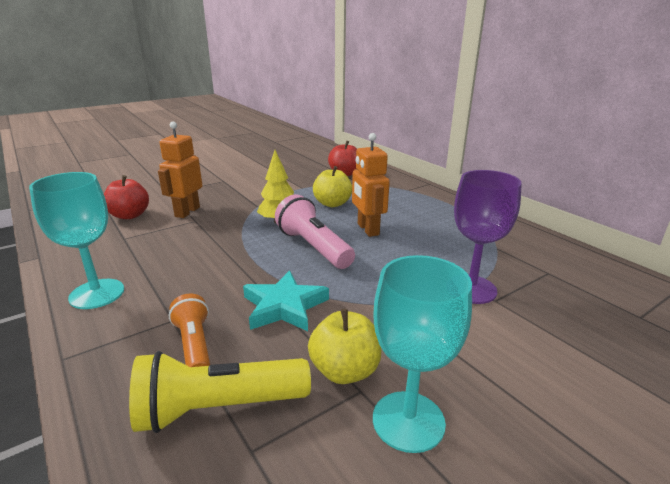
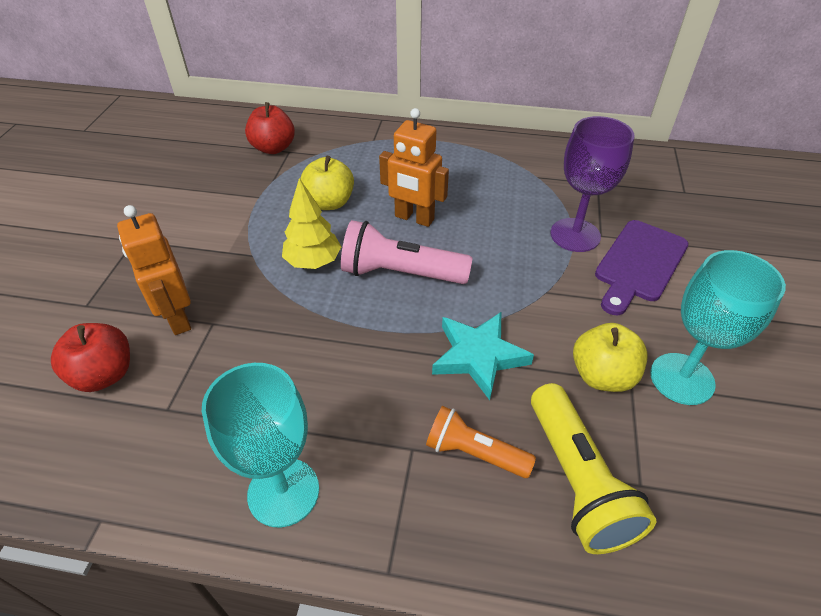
camera: 45 degrees left, 20 degrees up
yellow flashlight [129,351,311,433] -> yellow flashlight turned 45 degrees counterclockwise [531,383,656,554]
none -> purple cutting board [595,220,689,315]

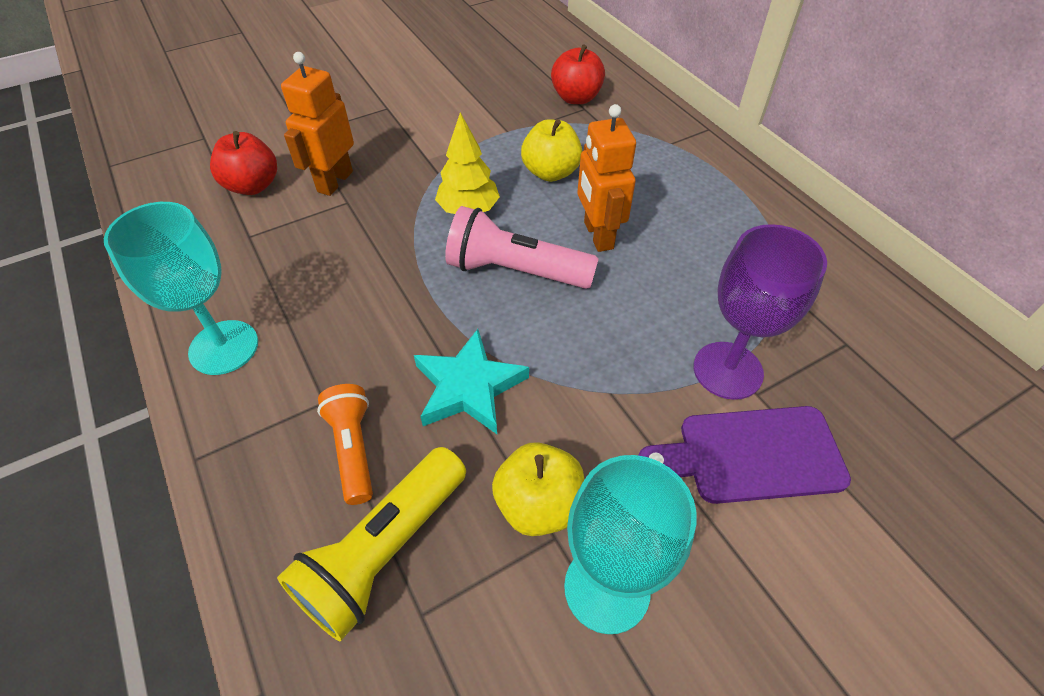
camera: 50 degrees right, 5 degrees up
pink flashlight [341,220,473,284] -> pink flashlight turned 45 degrees counterclockwise [445,206,599,289]

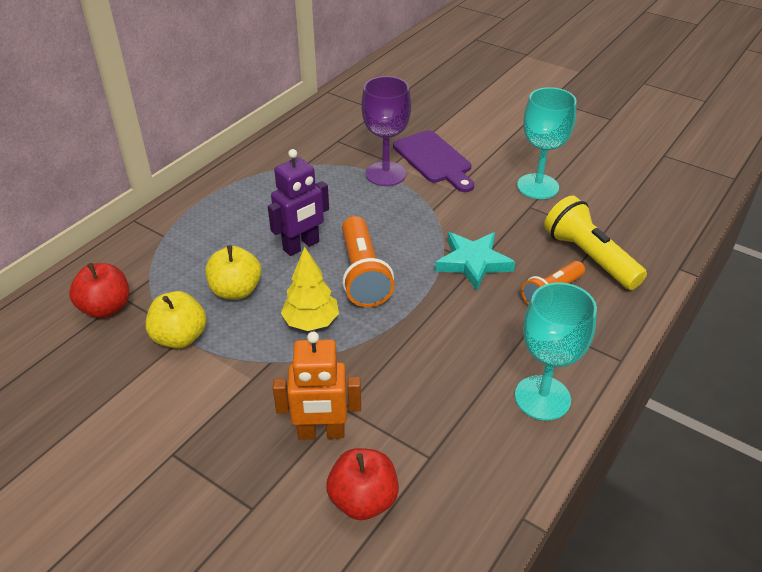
camera: 115 degrees left, 10 degrees down
yellow flashlight [277,447,466,642] -> yellow flashlight turned 135 degrees counterclockwise [544,196,647,290]
pink flashlight [445,206,599,289] -> orange flashlight [342,216,394,307]
yellow apple [492,442,584,536] -> yellow apple moved to [146,291,207,349]
orange robot [577,104,636,252] -> purple robot [268,149,329,256]

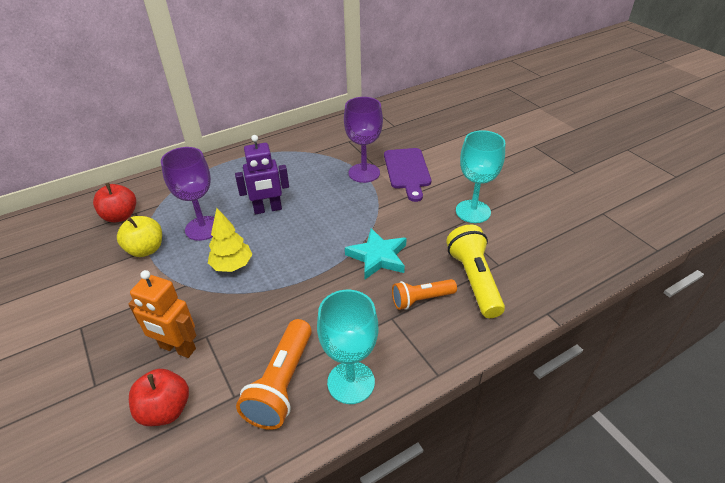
camera: 25 degrees right, 0 degrees up
yellow apple [205,245,261,300] -> purple goblet [161,147,214,241]
orange flashlight [342,216,394,307] -> orange flashlight moved to [236,319,312,430]

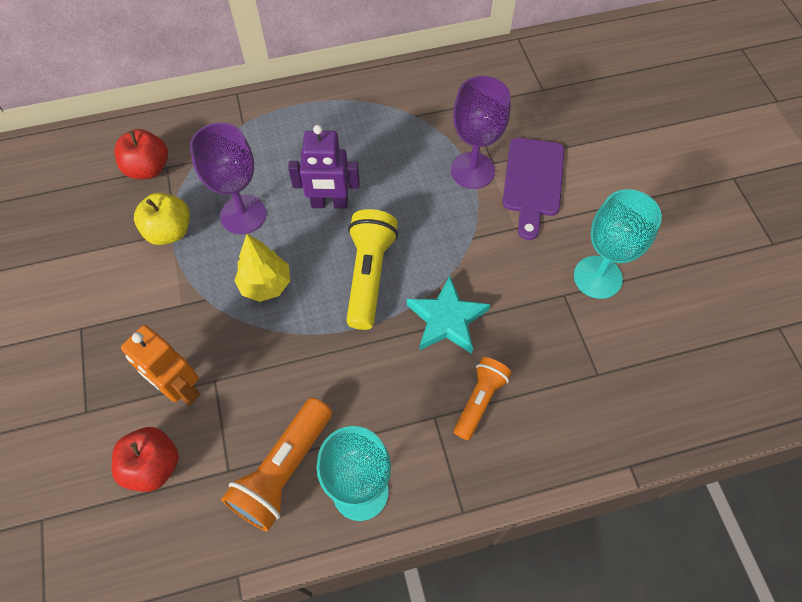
camera: 15 degrees right, 20 degrees up
orange flashlight [392,279,457,310] -> orange flashlight turned 120 degrees clockwise [454,357,512,440]
yellow flashlight [446,225,505,318] -> yellow flashlight moved to [346,209,398,330]

